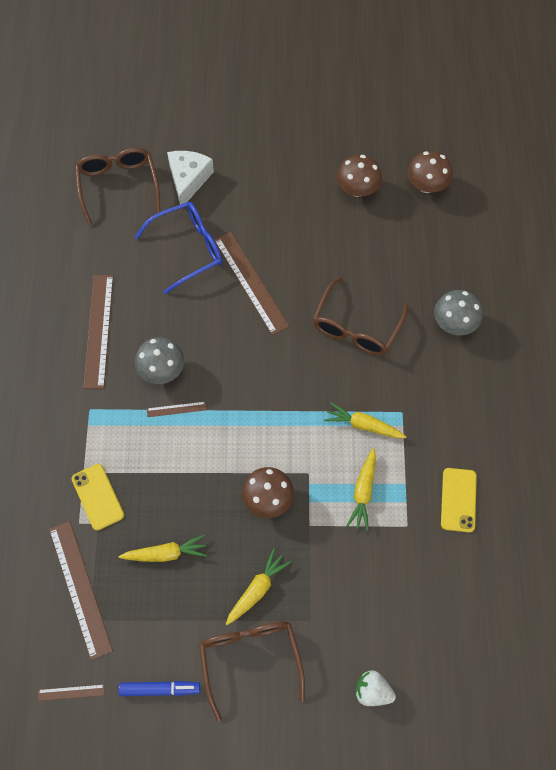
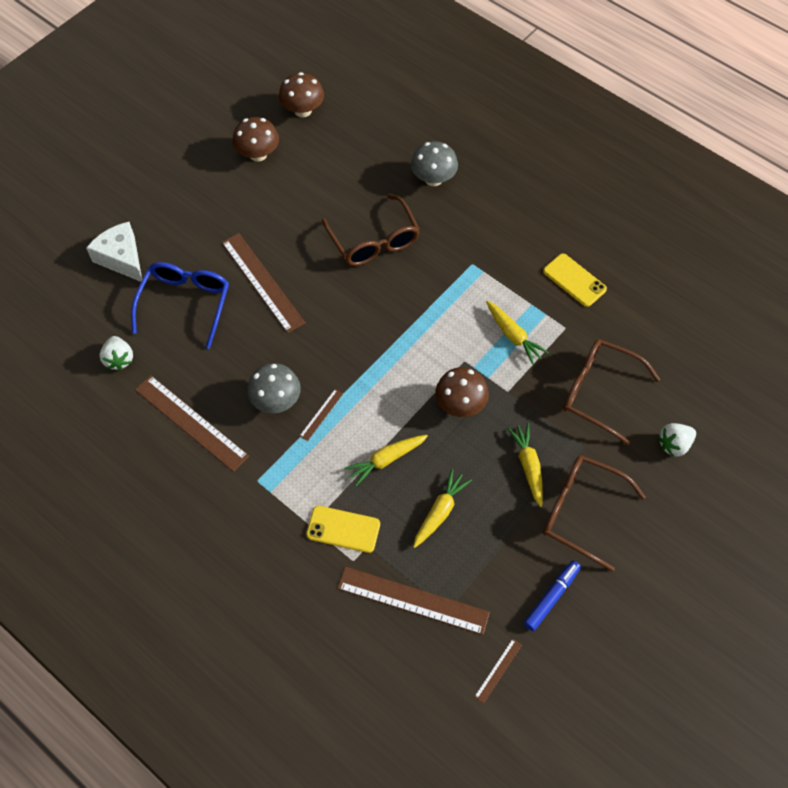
camera: 50 degrees left, 5 degrees down
brown glasses [75,148,160,225] -> brown glasses moved to [563,339,660,445]
brown ruler [214,232,289,335] -> brown ruler turned 45 degrees clockwise [222,233,305,333]
yellow carrot [324,402,407,438] -> yellow carrot moved to [344,435,428,486]
none -> white strawberry [99,336,133,370]

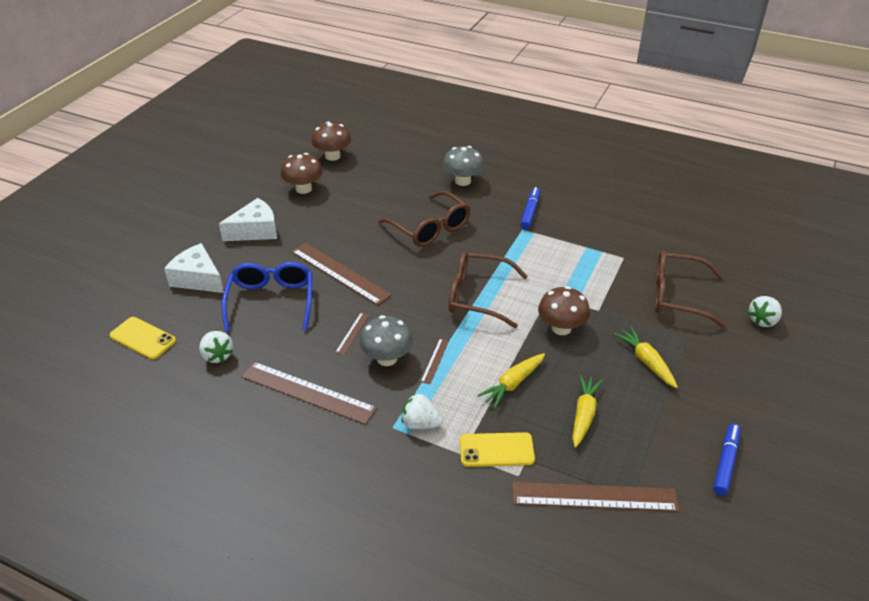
camera: 15 degrees left, 20 degrees down
brown ruler [474,639,522,704] -> brown ruler moved to [335,313,369,355]
yellow carrot [486,301,549,365] -> none
yellow phone [543,253,607,307] -> yellow phone moved to [110,317,176,360]
brown glasses [543,455,646,572] -> brown glasses moved to [449,251,528,328]
none -> white cheese [219,198,277,241]
none -> white strawberry [402,394,443,429]
none -> blue marker [520,187,540,229]

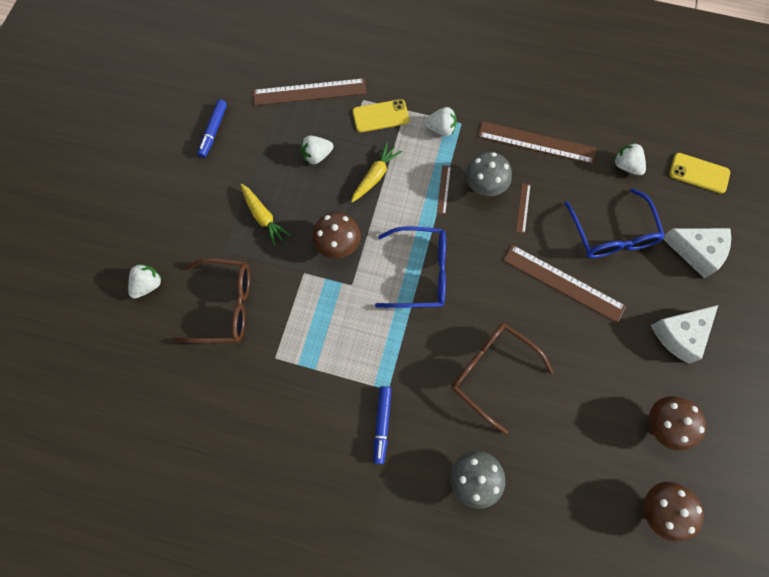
camera: 170 degrees right, 30 degrees up
brown glasses [449,251,528,328] -> blue glasses [375,226,446,308]
yellow carrot [572,375,603,448] -> white strawberry [301,136,333,165]

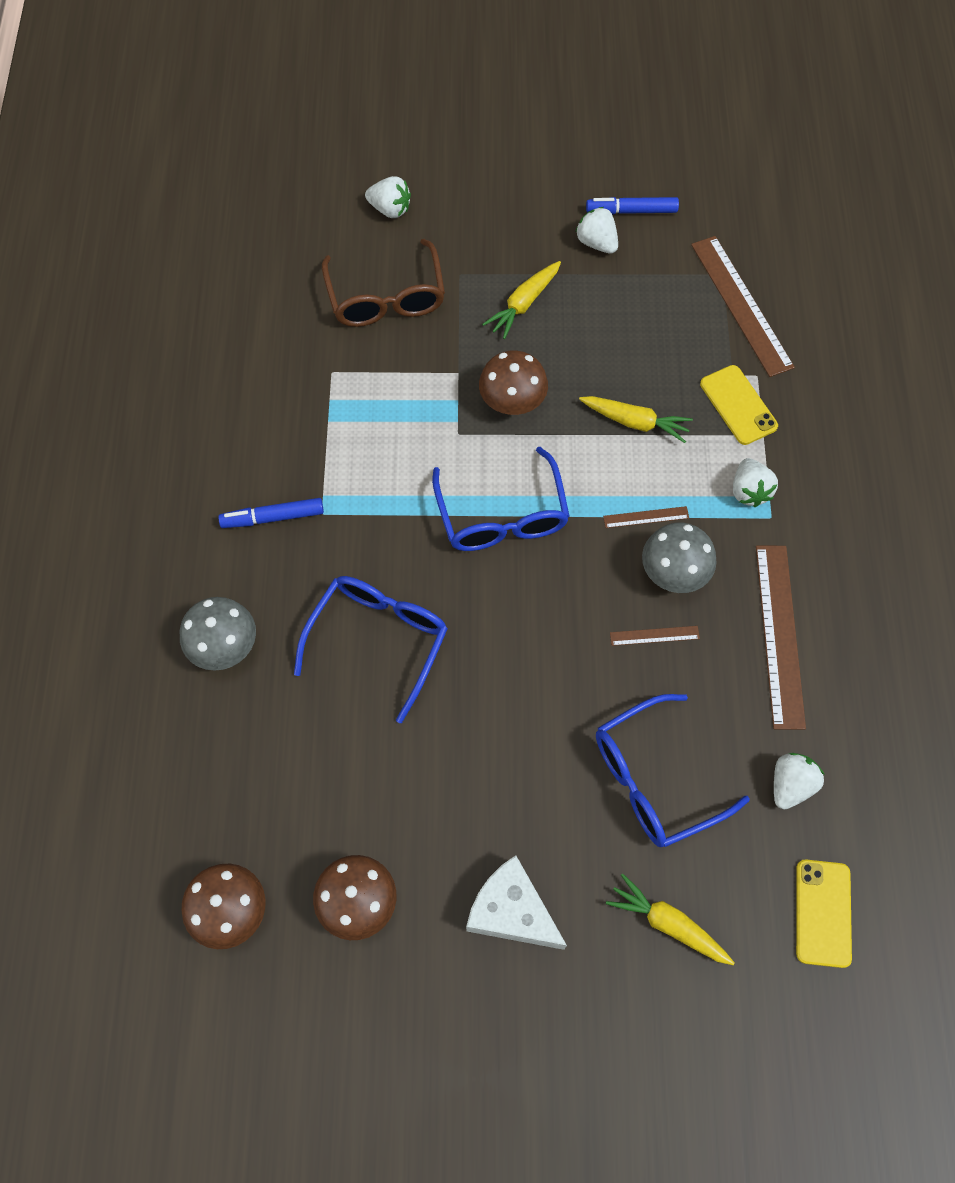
camera: 75 degrees right, 5 degrees down
white strawberry [301,136,333,165] -> white strawberry moved to [575,207,618,254]
brown glasses [451,323,553,434] -> blue glasses [294,576,448,723]
brown ruler [503,245,626,323] -> none
white cheese [663,228,731,278] -> yellow carrot [606,873,735,965]

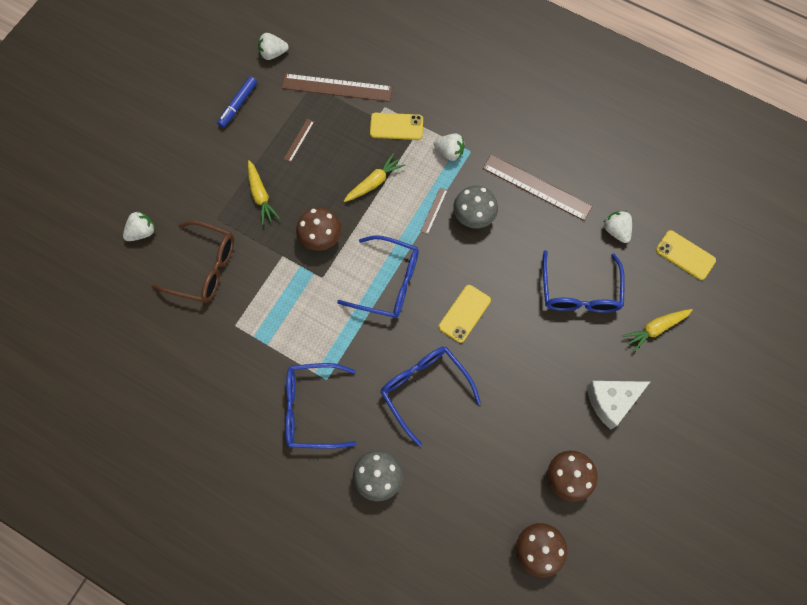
camera: 60 degrees left, 5 degrees up
blue marker [218,498,324,528] -> blue glasses [285,363,357,449]
white strawberry [575,207,618,254] -> white strawberry moved to [258,33,288,60]
brown ruler [610,626,700,646] -> brown ruler moved to [284,119,314,162]
none -> yellow phone [439,285,491,343]

